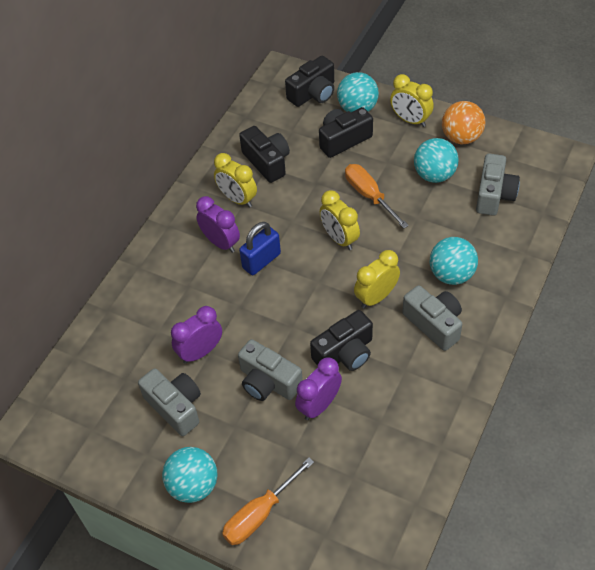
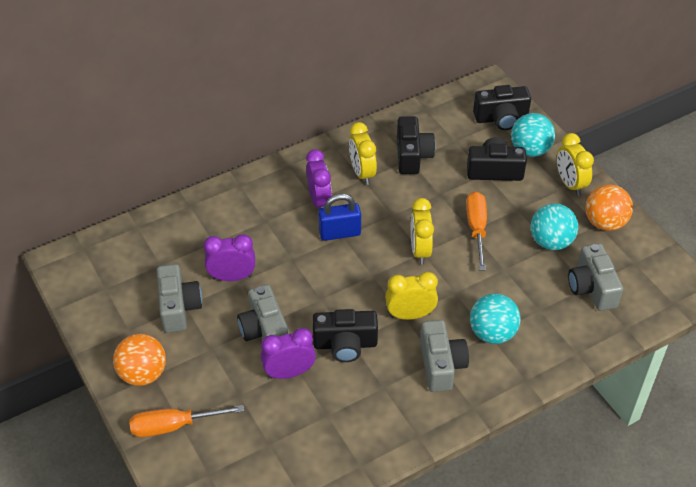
camera: 30 degrees right, 5 degrees down
turquoise ball [162,447,217,503] -> orange ball [113,334,166,386]
grey camera [476,153,520,216] -> grey camera turned 120 degrees clockwise [568,243,623,311]

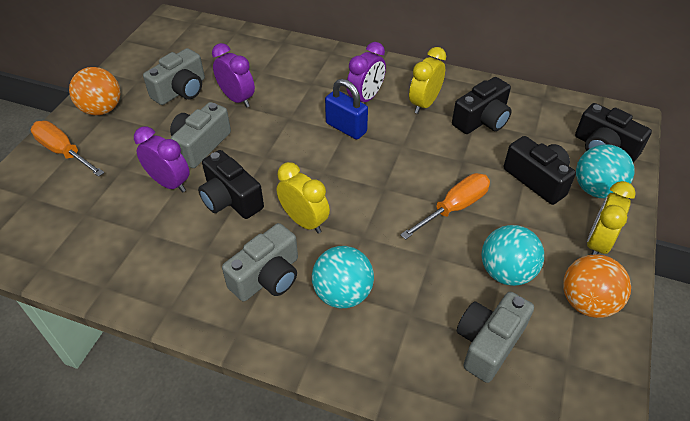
camera: 50 degrees right, 0 degrees up
yellow clock [411,198,434,264] -> none

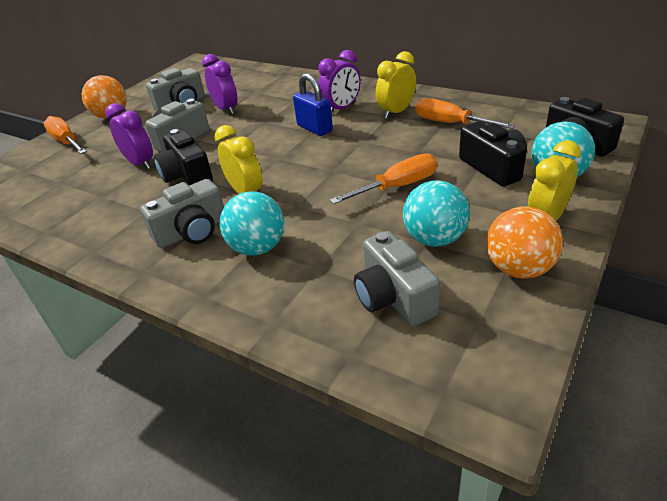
camera: 15 degrees right, 10 degrees down
black camera [452,77,512,134] -> orange screwdriver [416,98,516,129]
grey camera [457,292,534,383] -> grey camera turned 75 degrees counterclockwise [354,231,440,326]

